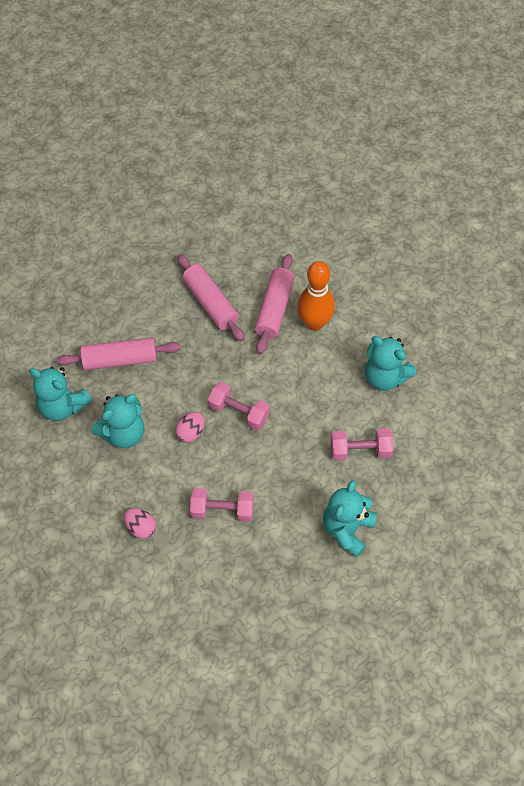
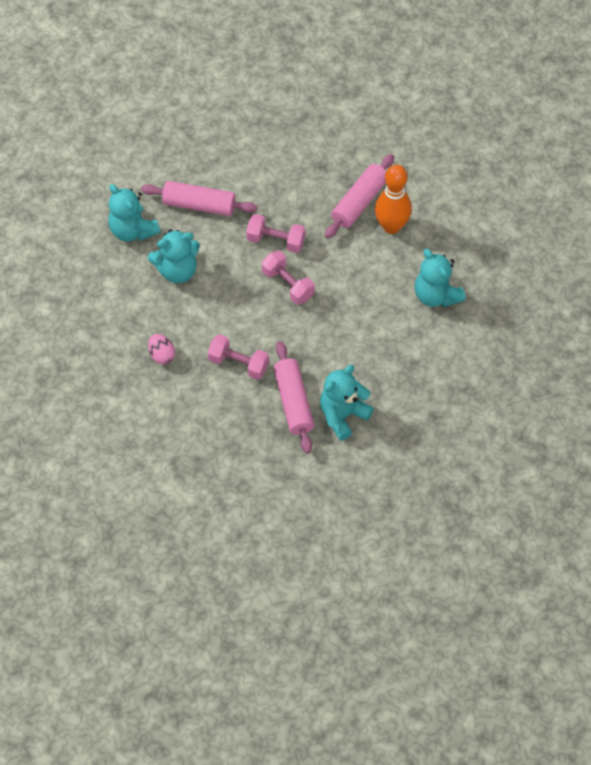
camera: 20 degrees right, 0 degrees up
pink egg [175,412,204,443] -> none
pink rolling pin [177,254,245,341] -> pink rolling pin moved to [273,341,314,453]
pink dumbbell [331,428,393,461] -> pink dumbbell moved to [246,214,306,253]

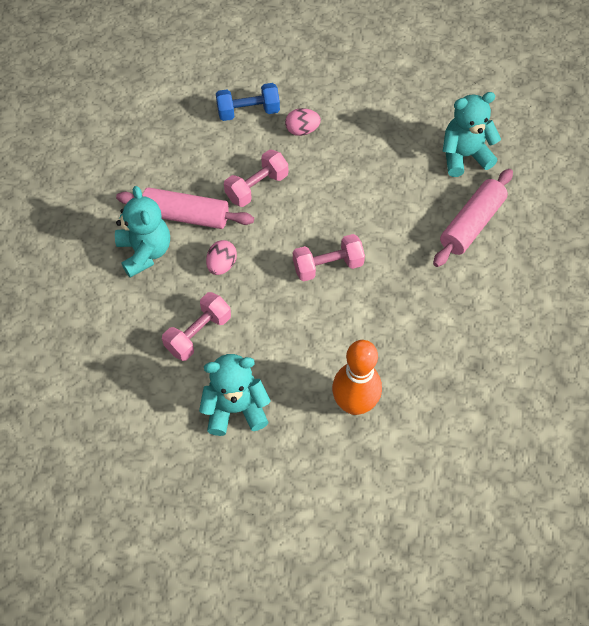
camera: 115 degrees right, 0 degrees up
turquoise teddy bear [148,229,200,283] -> none
pink dumbbell [246,214,306,253] -> pink dumbbell moved to [162,292,231,361]
pink rolling pin [325,154,394,239] -> none
none -> pink egg [206,240,237,275]
none -> blue dumbbell [216,83,280,121]

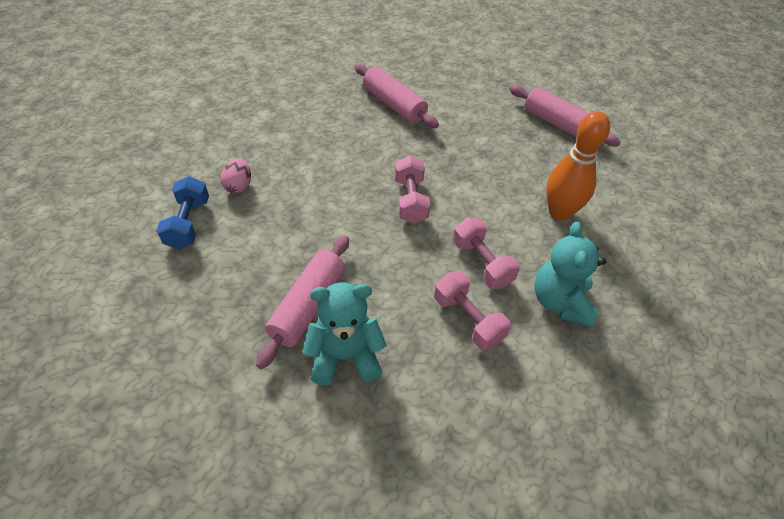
camera: 80 degrees left, 10 degrees down
pink egg [206,240,237,275] -> none
pink dumbbell [224,149,288,207] -> pink dumbbell moved to [453,218,520,289]
turquoise teddy bear [442,92,501,177] -> none
none -> pink rolling pin [509,85,621,147]

